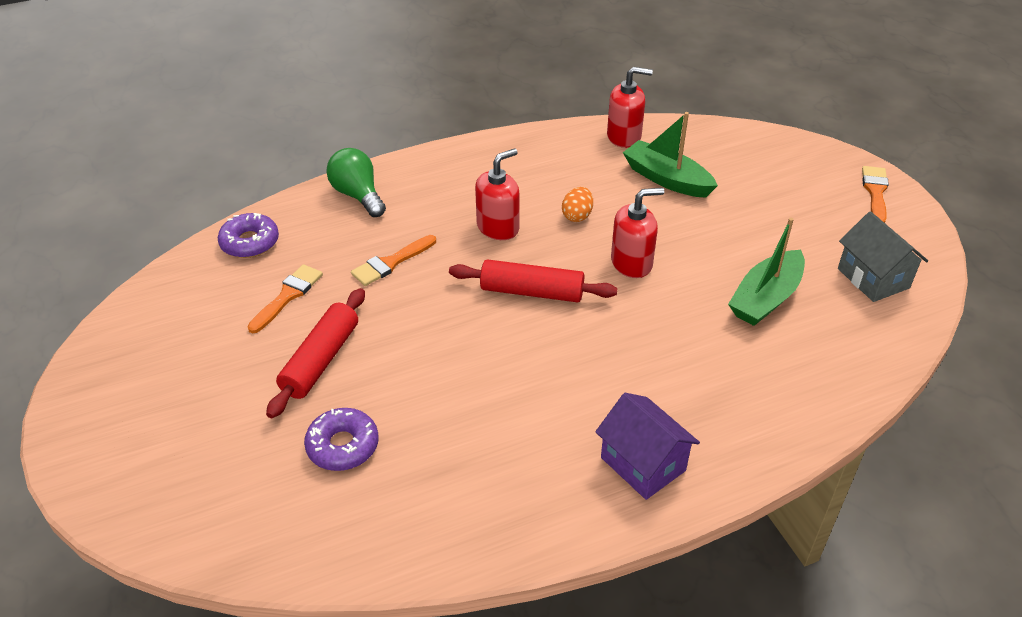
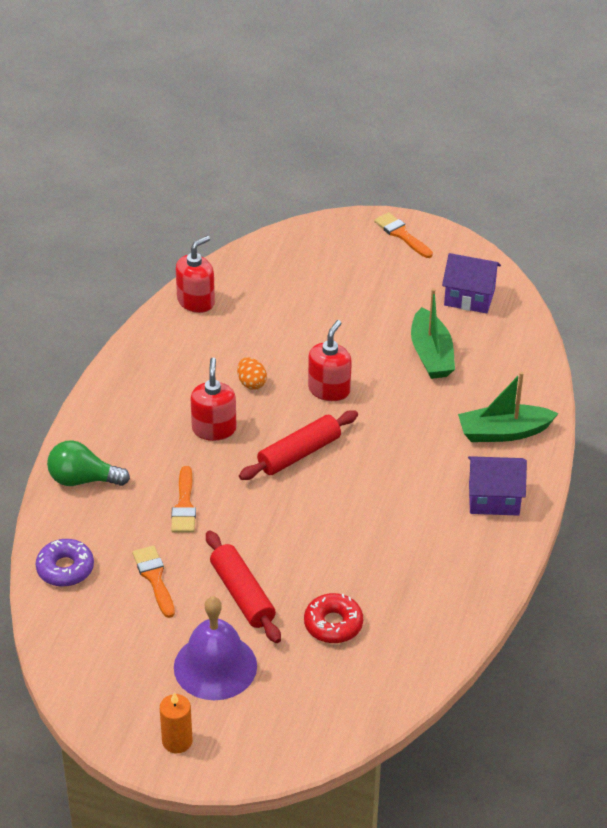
camera: 50 degrees left, 0 degrees up
purple donut [304,408,379,471] -> red donut [304,593,363,643]
green boat [623,112,718,198] -> green boat moved to [458,372,559,442]
grey house [838,211,928,302] -> purple house [442,253,501,313]
none -> orange candle [160,692,192,753]
none -> purple bell [174,596,257,700]

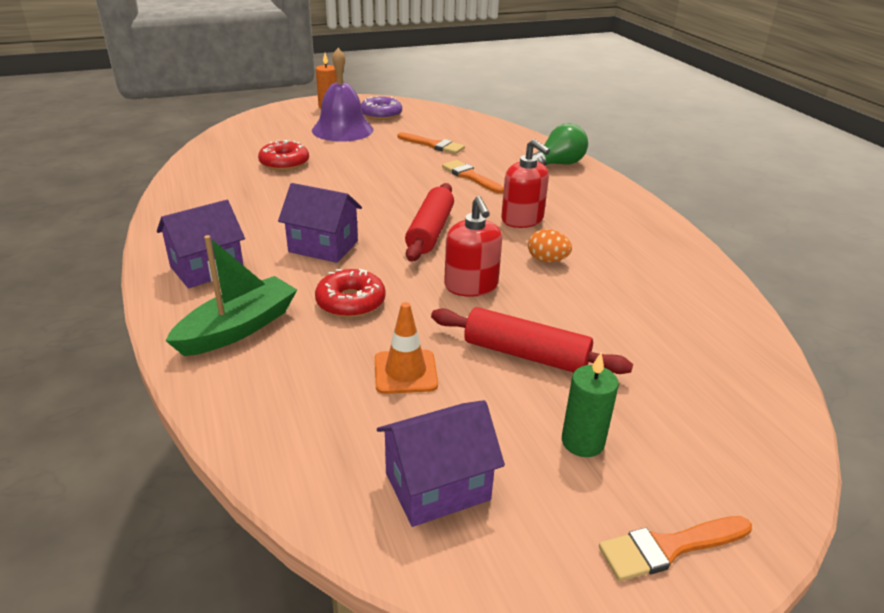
camera: 140 degrees right, 10 degrees down
purple donut [35,539,94,587] -> purple donut moved to [361,96,402,120]
red soap dispenser [176,236,215,313] -> none
red rolling pin [206,531,281,643] -> red rolling pin moved to [431,307,633,374]
orange brush [374,212,433,258] -> orange brush turned 150 degrees clockwise [599,516,752,581]
green boat [411,288,455,379] -> orange traffic cone [375,302,438,394]
none -> purple house [278,183,362,263]
none -> red donut [315,269,386,318]
none -> green candle [562,353,619,457]

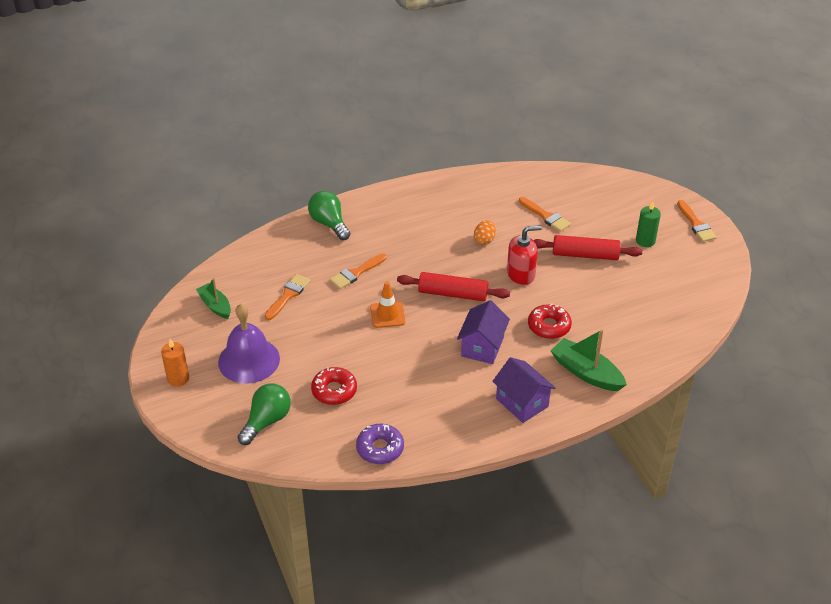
camera: 90 degrees left, 10 degrees up
purple donut [361,96,402,120] -> purple donut moved to [356,424,404,464]
orange traffic cone [375,302,438,394] -> orange traffic cone moved to [370,281,405,328]
purple house [377,400,505,527] -> none
red rolling pin [431,307,633,374] -> red rolling pin turned 75 degrees clockwise [533,235,642,260]
red soap dispenser [501,139,550,228] -> none
none -> green boat [196,278,231,319]
none -> green light bulb [237,384,291,445]
none -> orange brush [519,197,571,232]

